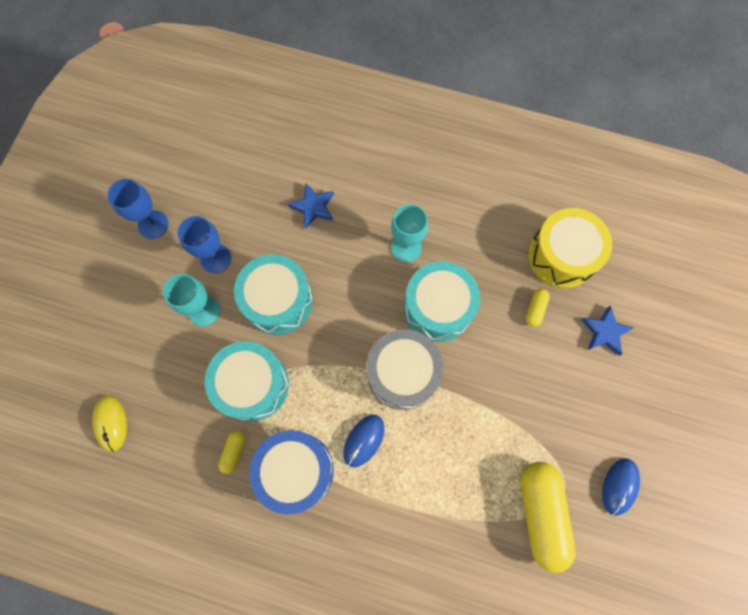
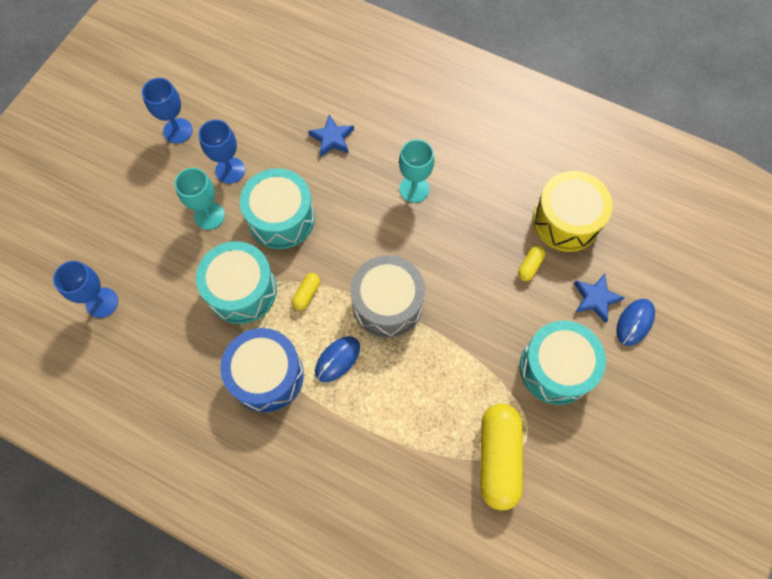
camera: 10 degrees right, 5 degrees down
yellow mouse [92,396,127,452] -> blue goblet [53,261,118,318]
yellow capsule [218,430,246,474] -> yellow capsule moved to [292,273,320,310]
turquoise drum [404,261,480,342] -> turquoise drum moved to [520,321,606,405]
blue mouse [602,458,640,516] -> blue mouse moved to [616,299,655,346]

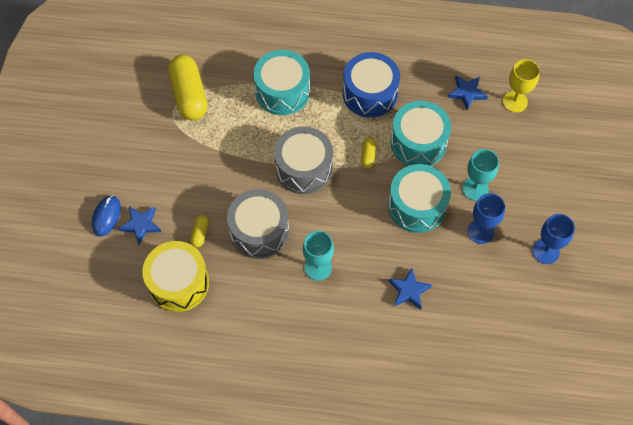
camera: 160 degrees right, 5 degrees down
blue goblet [53,261,118,318] -> yellow goblet [503,59,540,113]
blue mouse [315,336,360,382] -> none
turquoise drum [520,321,606,405] -> turquoise drum moved to [253,50,310,115]
none -> grey drum [227,189,289,259]
none -> blue star [448,75,488,111]

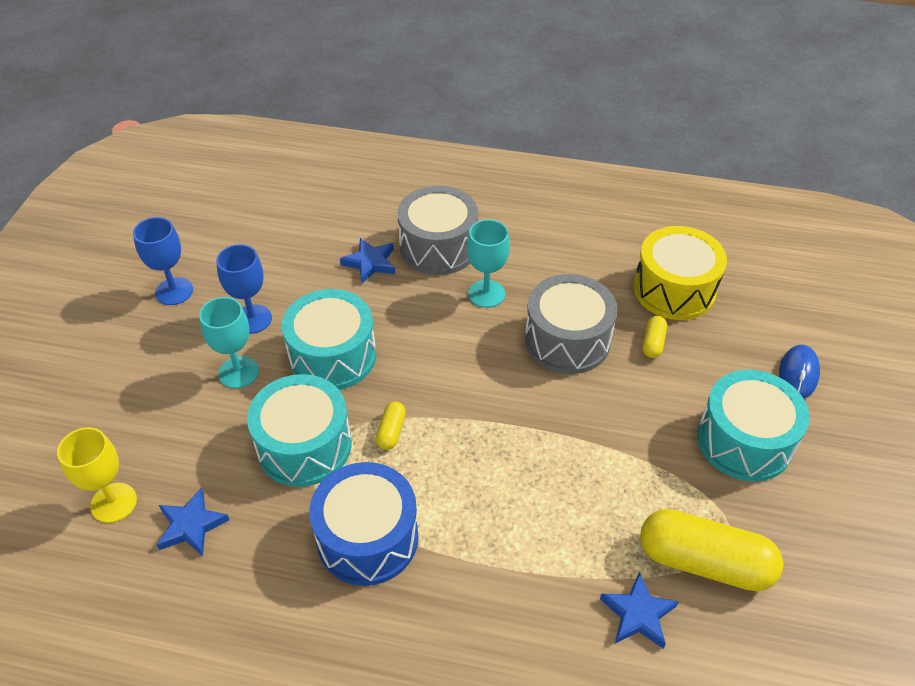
camera: 175 degrees left, 15 degrees down
blue star [118,206,161,245] -> blue star moved to [600,572,679,649]
yellow capsule [168,55,207,121] -> yellow capsule turned 60 degrees counterclockwise [640,509,783,591]
turquoise drum [253,50,310,115] -> turquoise drum moved to [697,370,809,482]
grey drum [274,126,333,194] -> grey drum moved to [397,186,478,275]

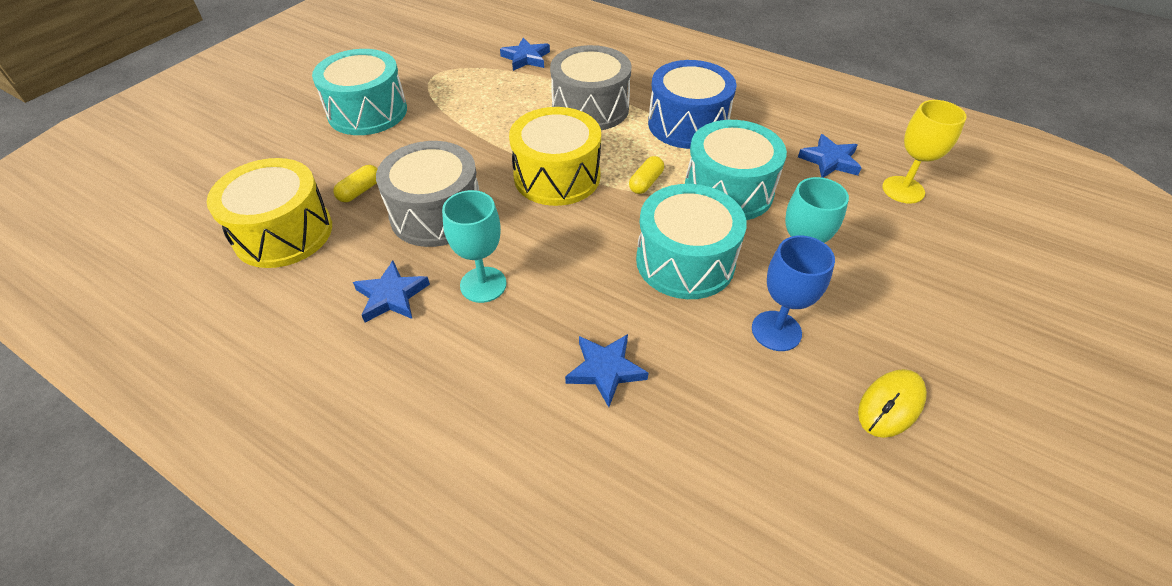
camera: 160 degrees left, 0 degrees up
blue goblet [133,217,193,305] -> yellow mouse [858,369,927,438]
grey drum [397,186,478,275] -> grey drum moved to [550,45,632,130]
yellow capsule [640,509,783,591] -> none
blue mouse [779,345,820,398] -> none
none -> blue star [353,261,430,323]
none -> yellow drum [509,107,601,206]

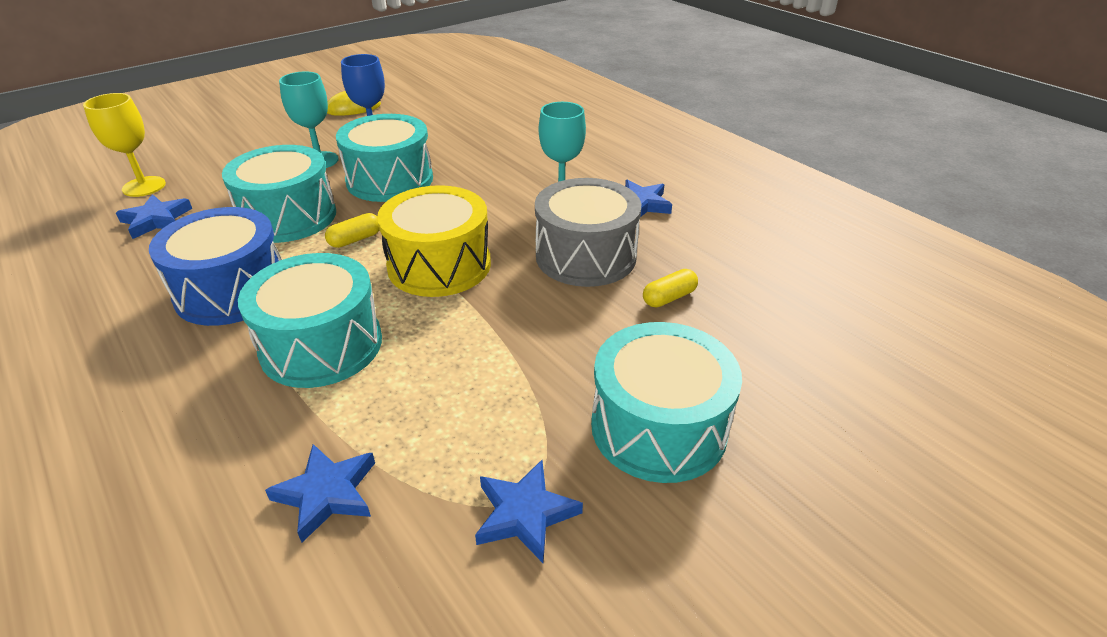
camera: 160 degrees left, 10 degrees down
yellow drum [207,158,332,268] -> none
grey drum [550,45,632,130] -> turquoise drum [238,253,382,388]
blue star [565,334,648,407] -> blue star moved to [475,460,583,563]

